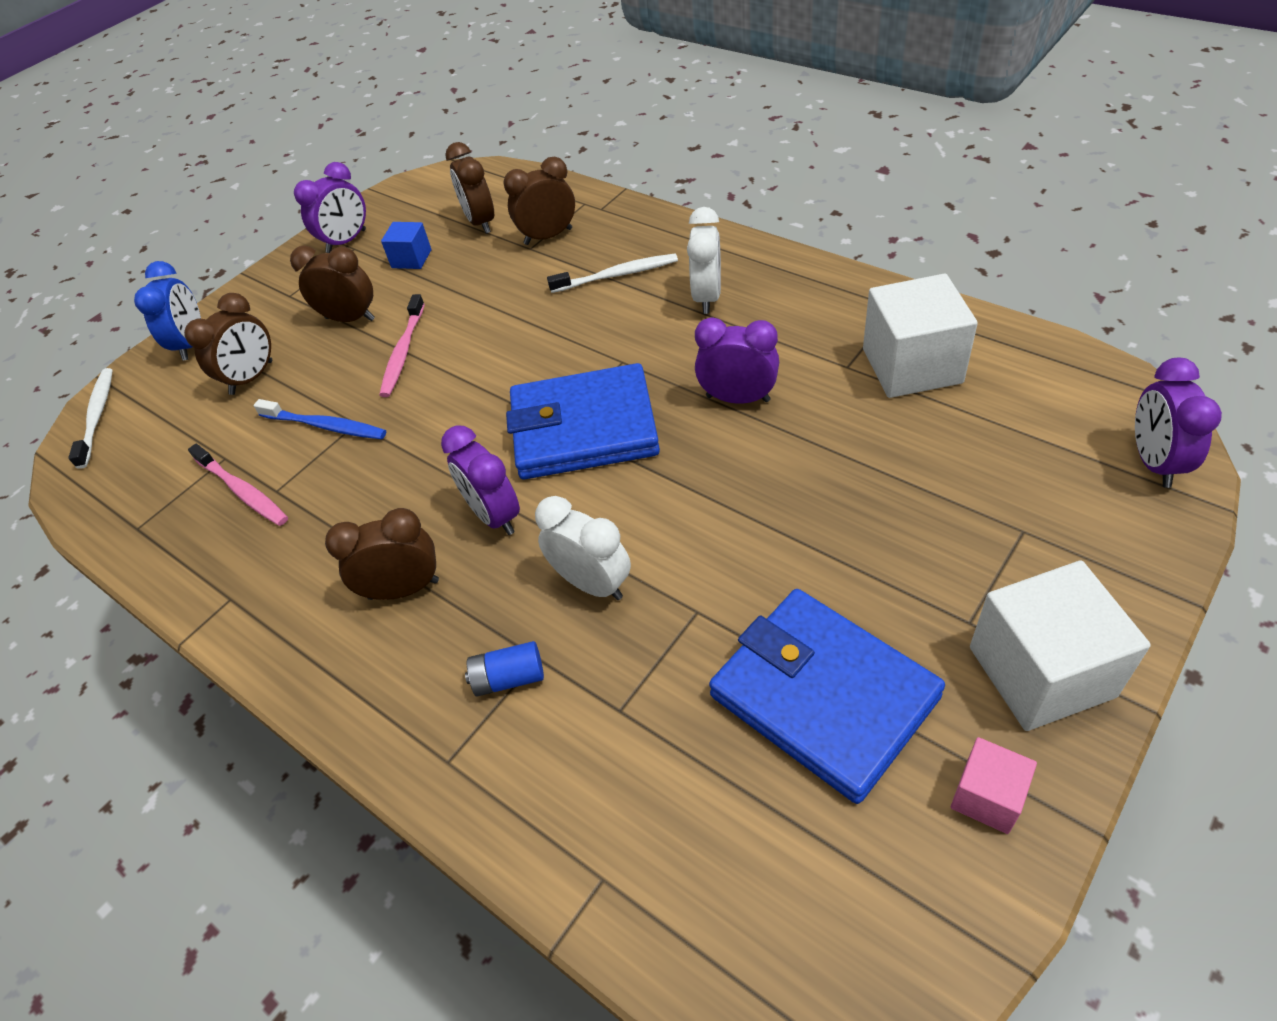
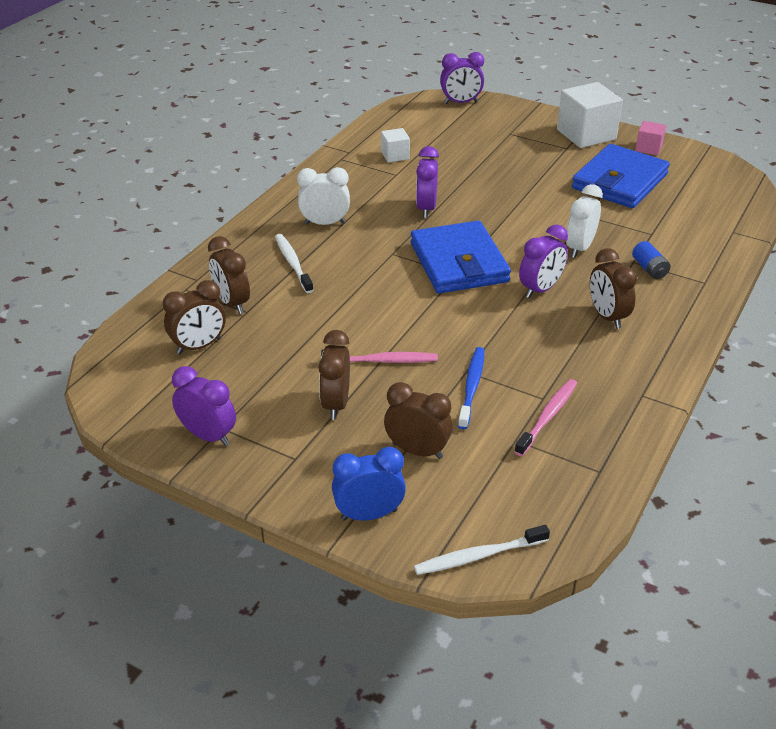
camera: 105 degrees left, 10 degrees down
blue cube [381,222,431,269] -> none
white cube [863,273,978,398] -> white cube [381,128,410,163], size x0.52

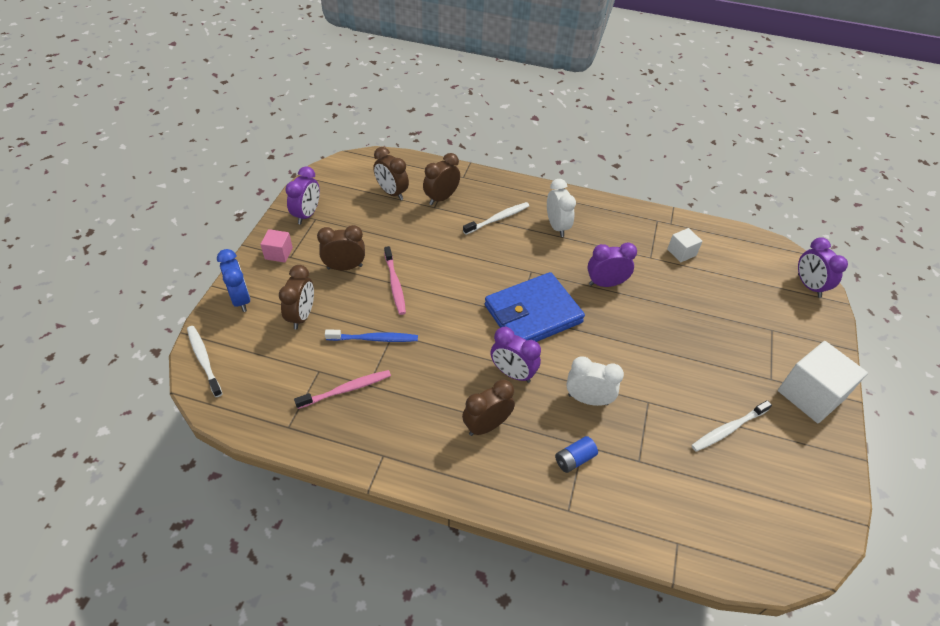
camera: 75 degrees right, 10 degrees up
pink toothbrush [514,379,577,456] -> pink toothbrush turned 45 degrees counterclockwise [294,370,391,409]
blue wallet [572,144,670,208] -> white toothbrush [691,400,772,452]
pink cube [635,121,666,156] -> pink cube moved to [260,229,293,263]

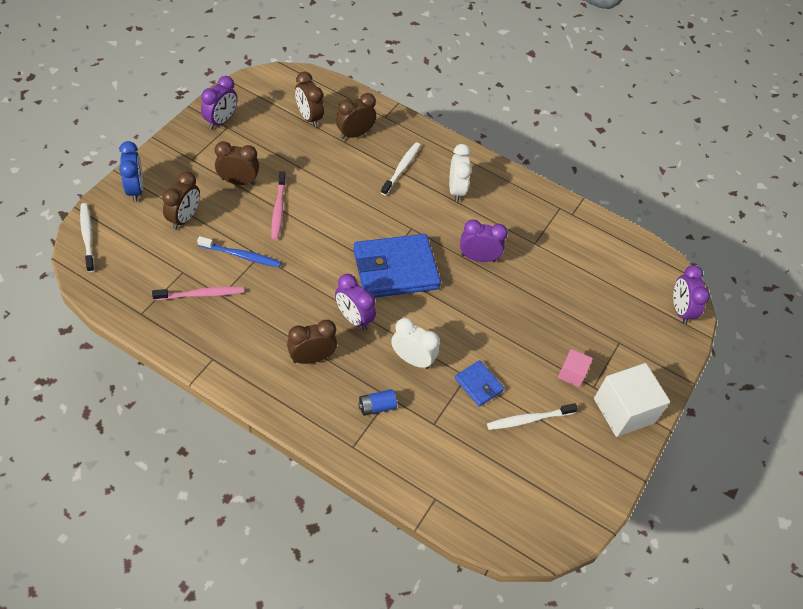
camera: 10 degrees right, 5 degrees up
pink cube [260,229,293,263] -> pink cube moved to [558,349,593,387]
white toothbrush [463,202,529,235] -> white toothbrush turned 45 degrees counterclockwise [381,142,420,196]
white cube [667,228,703,262] -> none
none -> blue wallet [455,360,504,407]

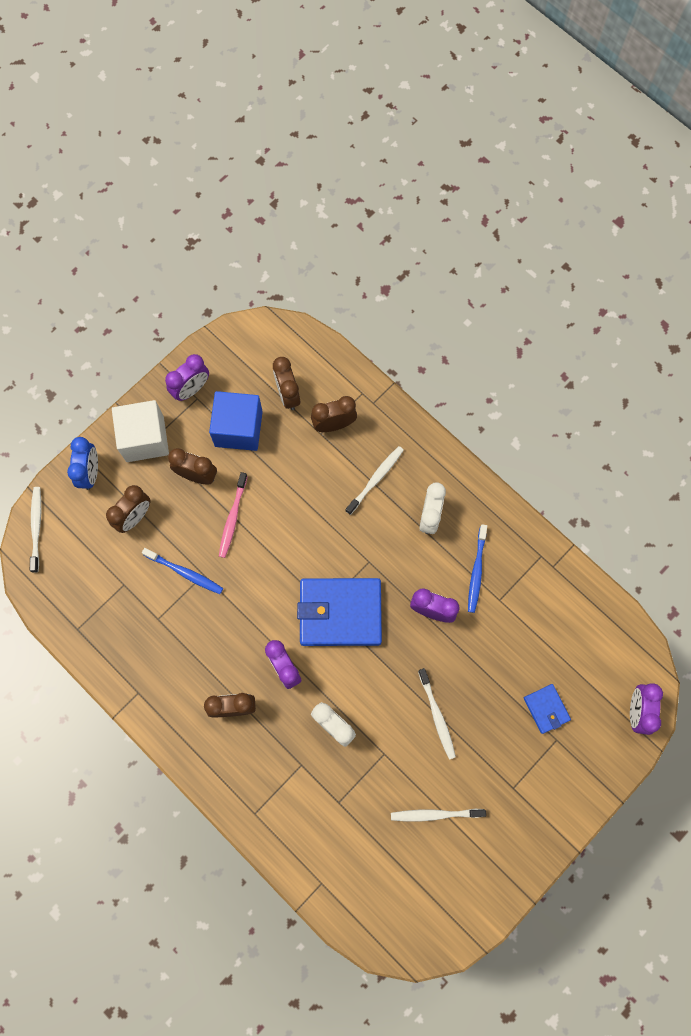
camera: 20 degrees right, 20 degrees up
pink toothbrush [152,286,244,300] -> none
blue battery [358,389,397,416] -> none
blue wallet [455,360,504,407] -> blue wallet moved to [524,684,571,734]
pink cube [558,349,593,387] -> none
white cube [594,363,670,437] -> white cube moved to [112,400,169,462]
none -> blue cube [209,391,263,451]
none -> white toothbrush [418,668,456,760]
none -> blue toothbrush [468,524,487,613]

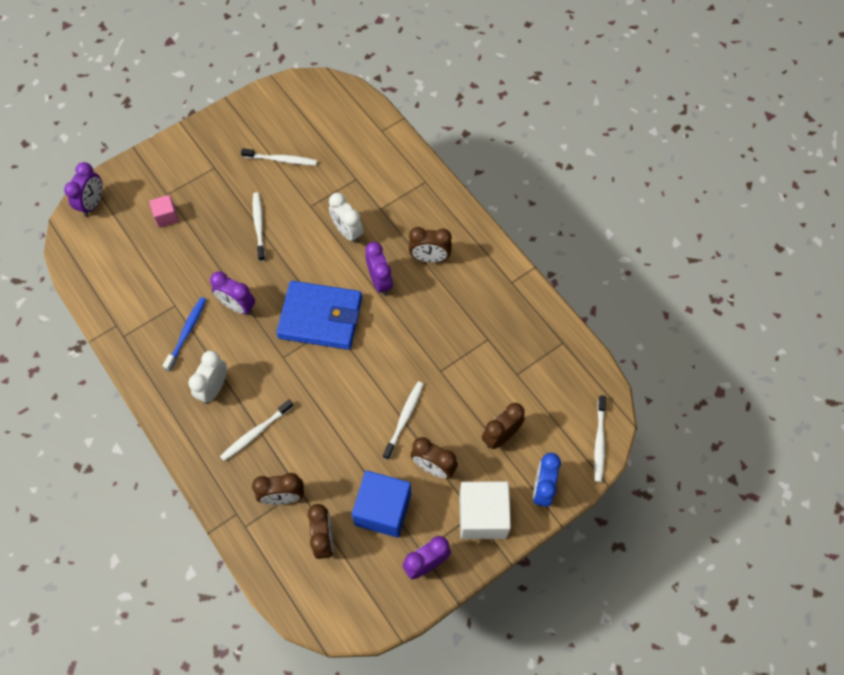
camera: 170 degrees left, 10 degrees down
blue toothbrush [142,548,223,594] -> none
pink toothbrush [219,472,248,558] -> white toothbrush [383,381,424,460]
blue wallet [524,684,571,734] -> pink cube [149,195,179,228]

